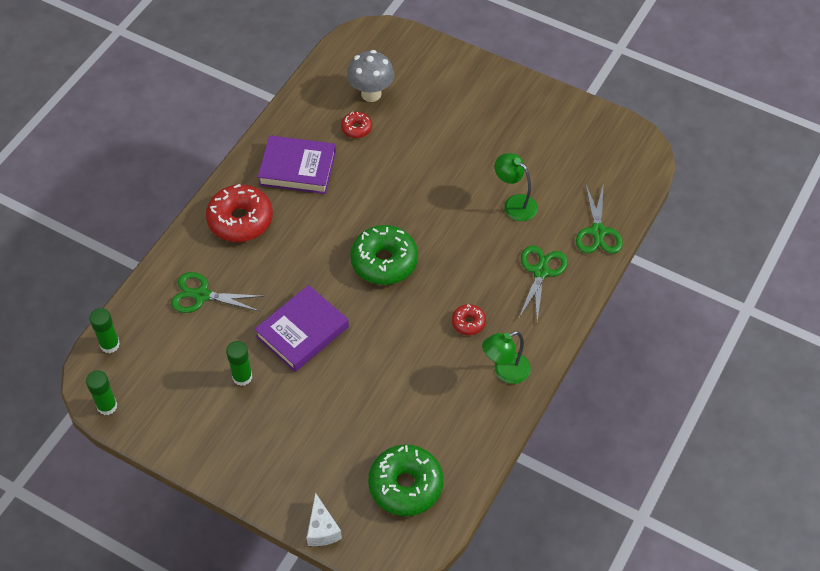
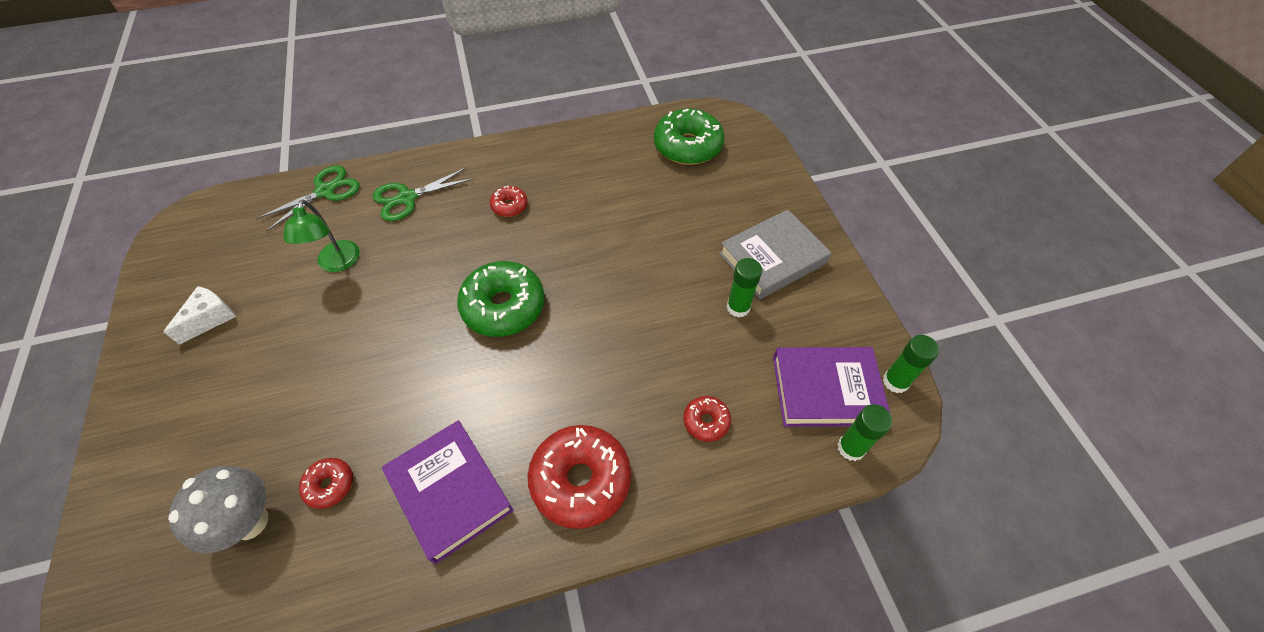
camera: 135 degrees left, 0 degrees up
green scissors [171,272,264,313] -> red donut [683,396,731,442]
purple book [254,285,349,372] -> purple book moved to [773,347,890,427]
white cheese [307,492,342,546] -> white cheese moved to [163,286,236,345]
green lamp [482,331,531,384] -> none
none -> grey book [719,210,831,299]

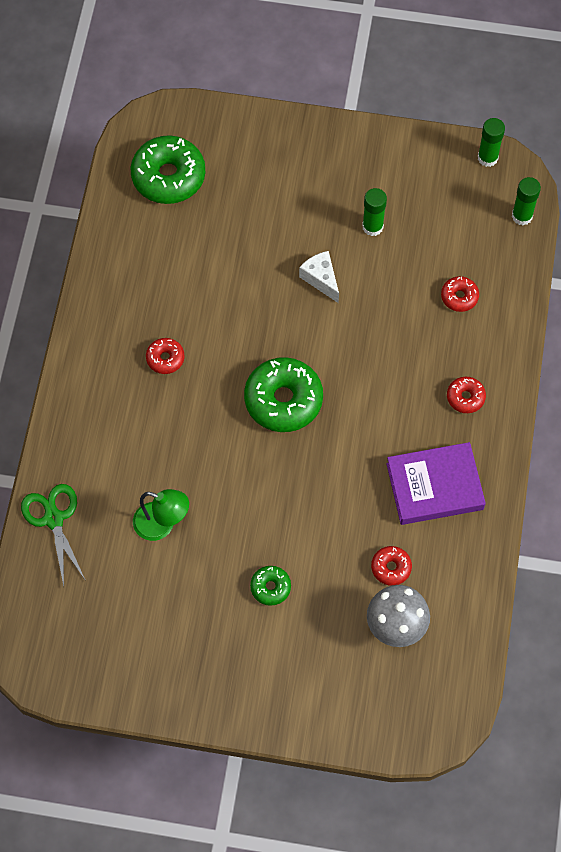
camera: 65 degrees left, 10 degrees up
white cheese [163,286,236,345] -> white cheese moved to [299,251,339,303]
green scissors [372,167,474,221] -> none
red donut [528,425,631,529] -> red donut [447,377,486,413], size x0.49
grey book [719,210,831,299] -> none
purple book [773,347,890,427] -> none
none -> green donut [250,566,291,606]

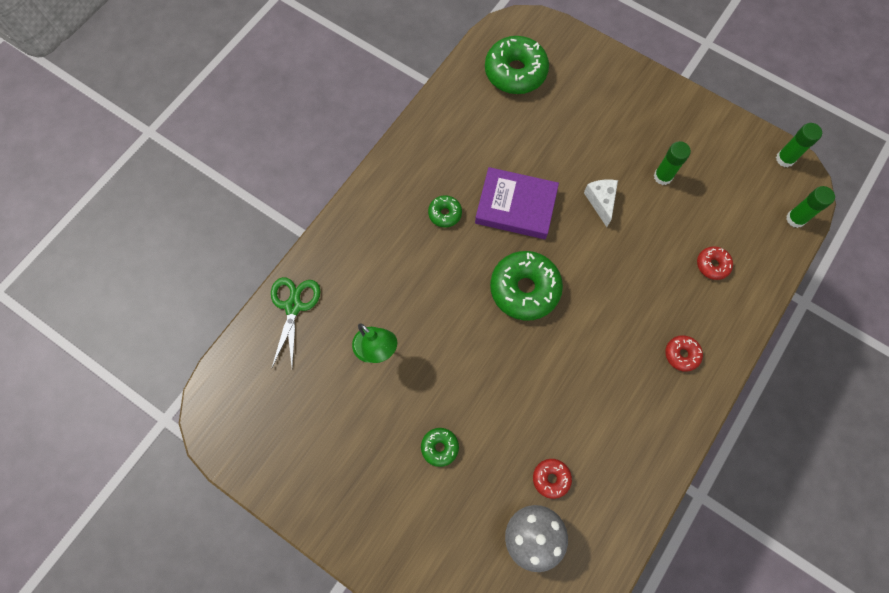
camera: 25 degrees right, 5 degrees up
red donut [146,338,185,374] -> green donut [428,195,462,228]
purple book [386,442,486,525] -> purple book moved to [475,167,559,239]

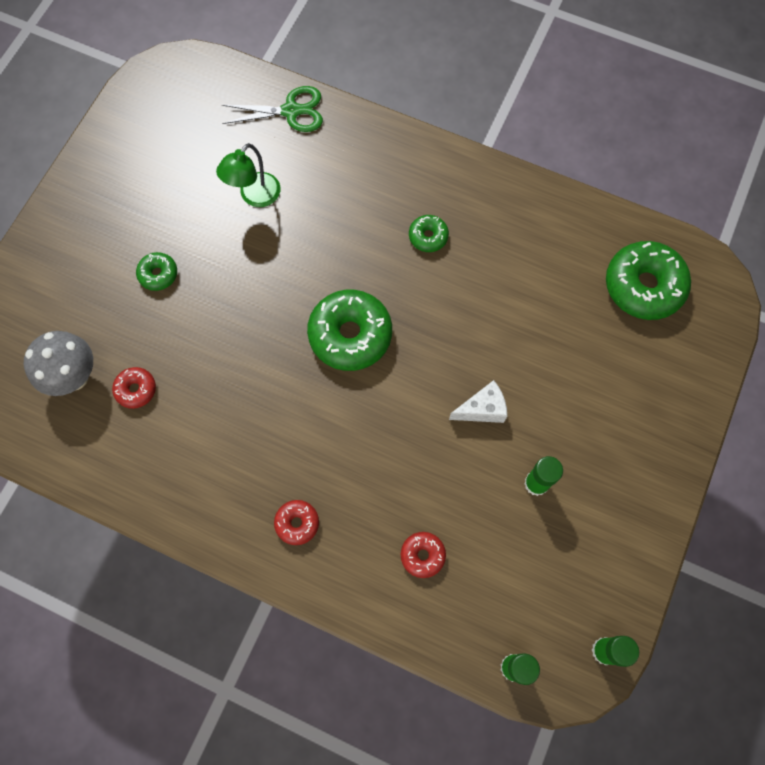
camera: 80 degrees right, 0 degrees up
purple book [475,167,559,239] -> none

